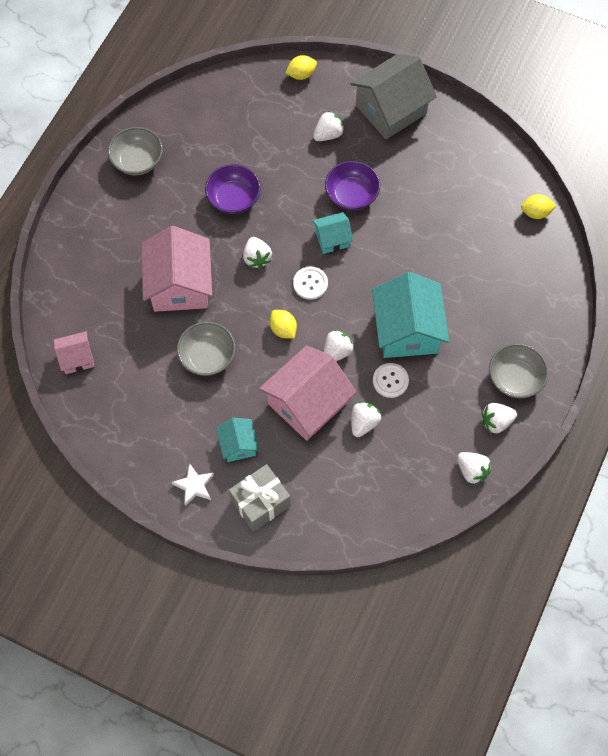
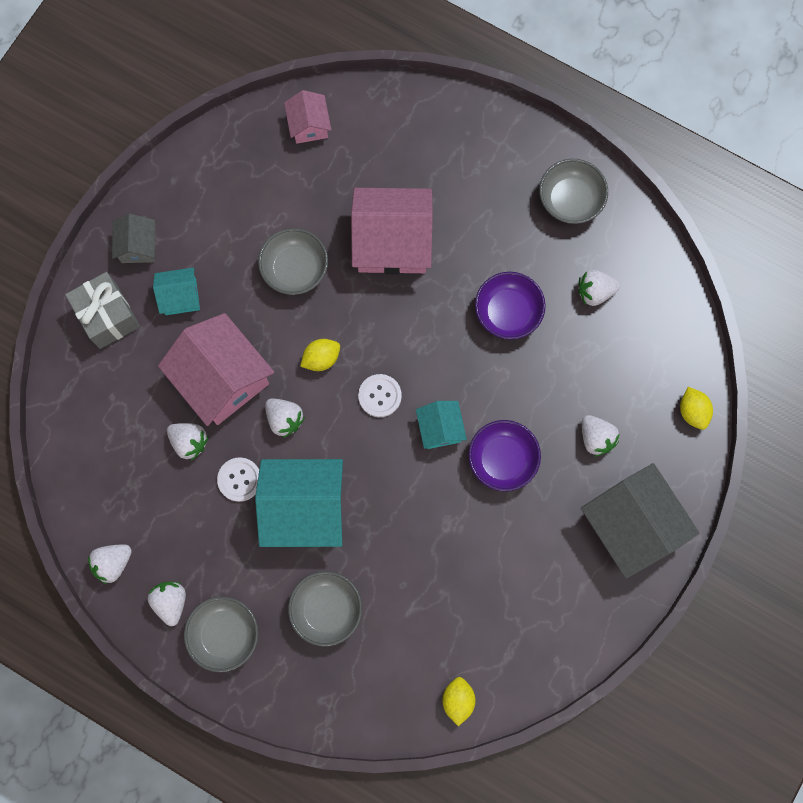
camera: 95 degrees right, 10 degrees up
white star [172,463,214,506] -> grey house [112,214,155,263]
white strawberry [243,237,272,269] -> white strawberry moved to [579,270,620,306]
none -> grey bowl [288,571,362,646]

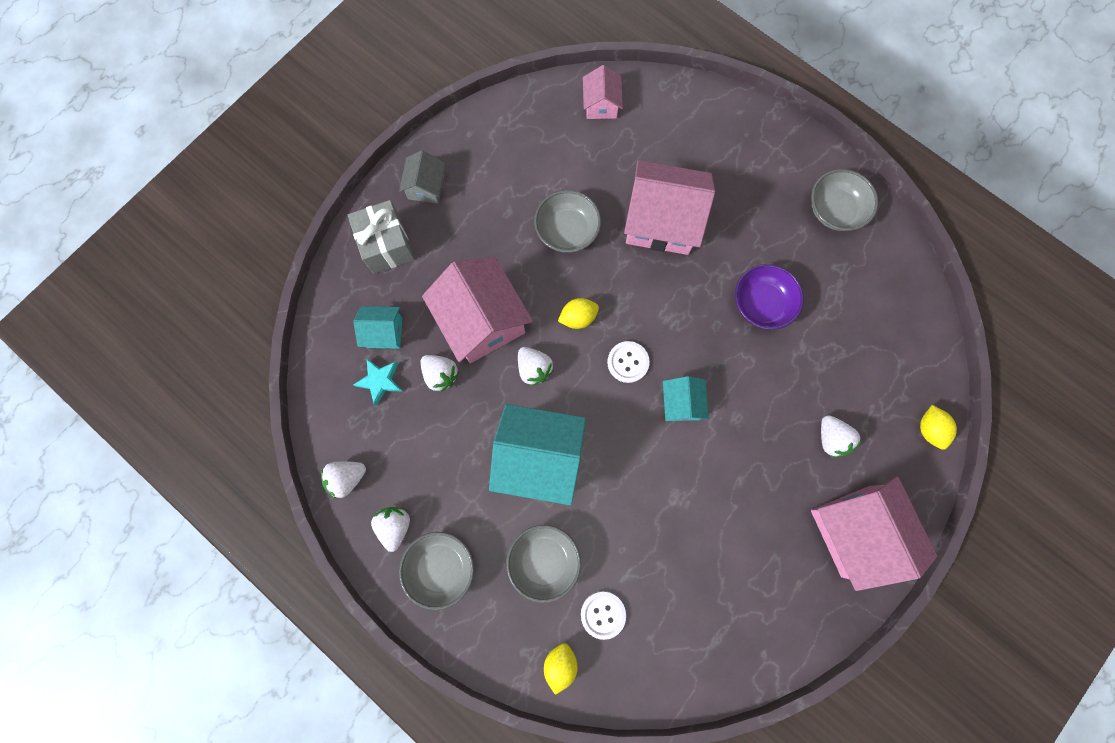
camera: 10 degrees right, 0 degrees up
turquoise house [153,267,200,315] -> turquoise house moved to [353,306,402,349]
white button [217,457,259,502] -> white button moved to [581,591,626,640]
yellow lemon [442,677,476,726] -> yellow lemon moved to [544,643,578,695]
purple bowl [468,420,541,491] -> none
white strawberry [579,270,620,306] -> none
grey house [581,463,699,579] -> pink house [811,476,937,591]
none -> turquoise star [353,359,402,406]

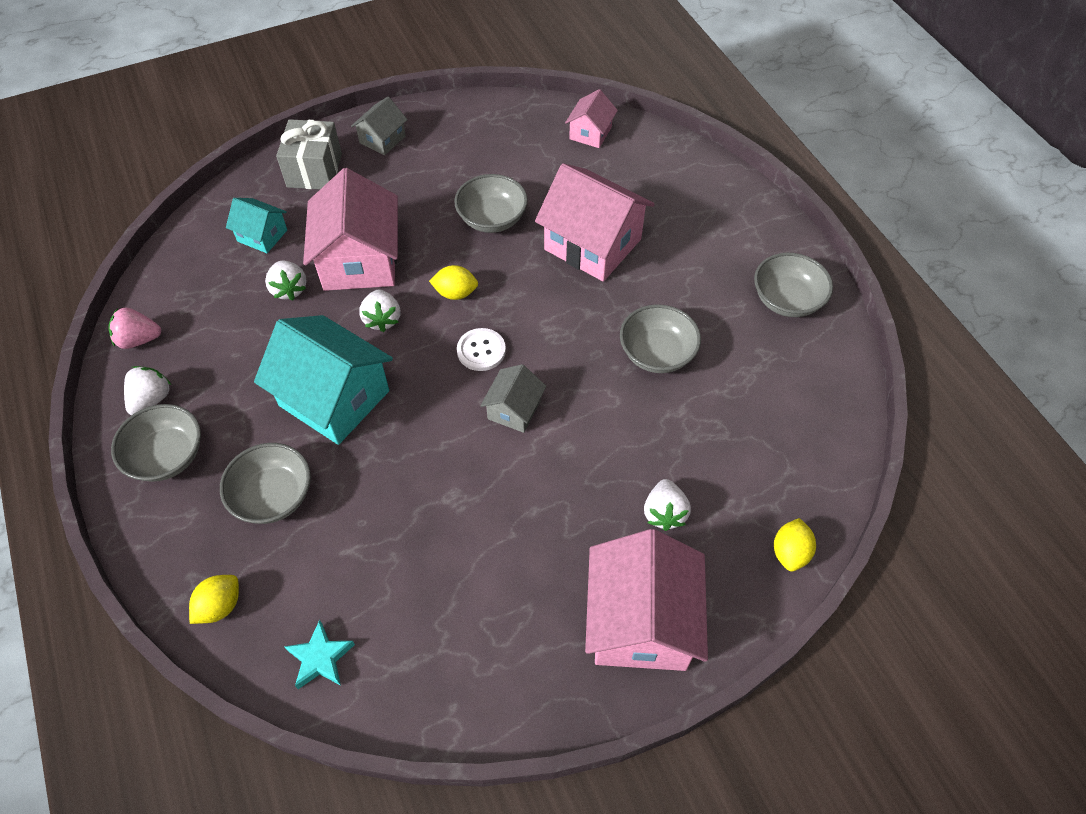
camera: 25 degrees right, 20 degrees down
white strawberry [321,461,366,499] -> pink strawberry [108,307,161,349]
turquoise star [353,359,402,406] -> turquoise star moved to [285,620,355,689]
white button [581,591,626,640] -> none
turquoise house [663,376,709,421] -> grey house [480,364,546,433]
purple bowl [735,264,804,330] -> grey bowl [620,304,701,373]

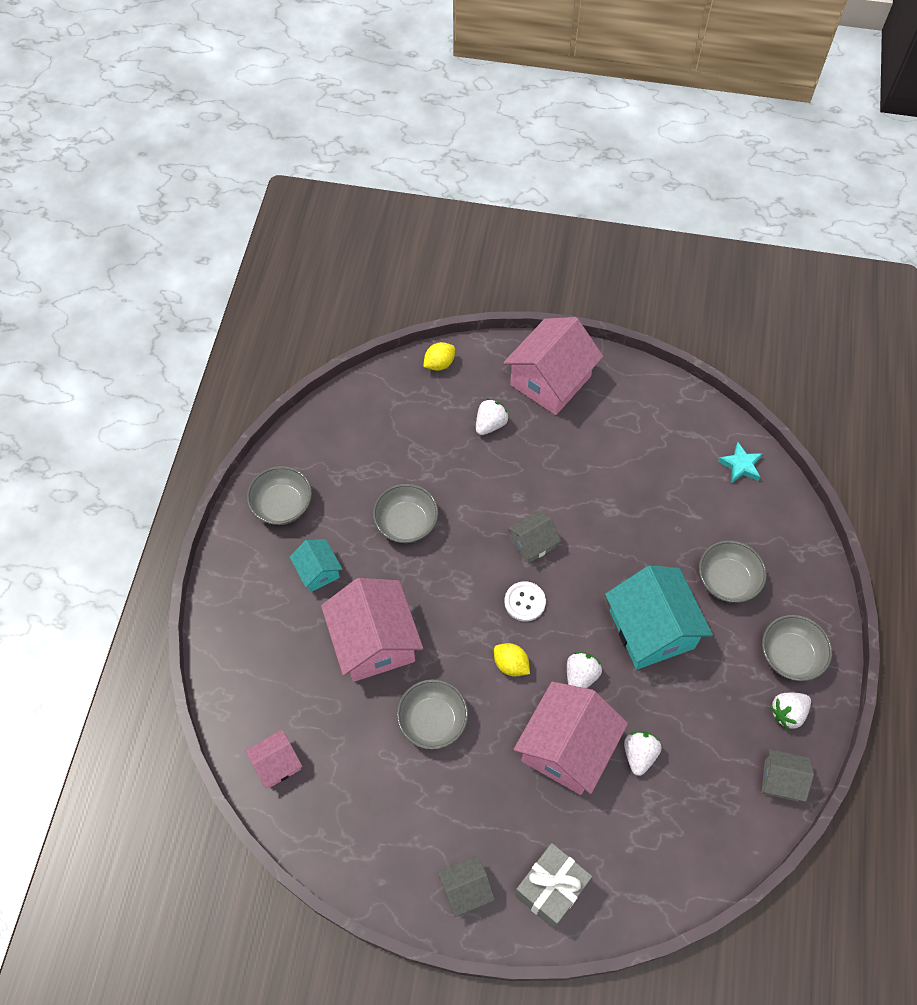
camera: 145 degrees left, 5 degrees up
pink strawberry [108,307,161,349] -> grey house [762,749,814,802]
yellow lemon [189,575,239,624] -> none
turquoise house [226,198,287,253] -> turquoise house moved to [290,539,343,592]

